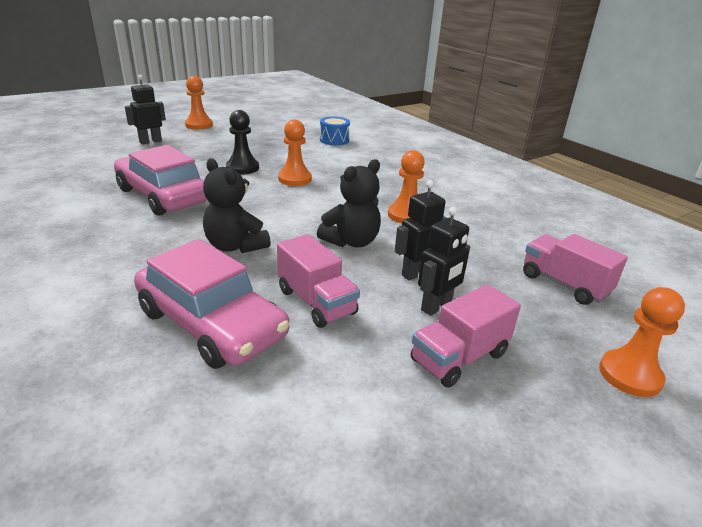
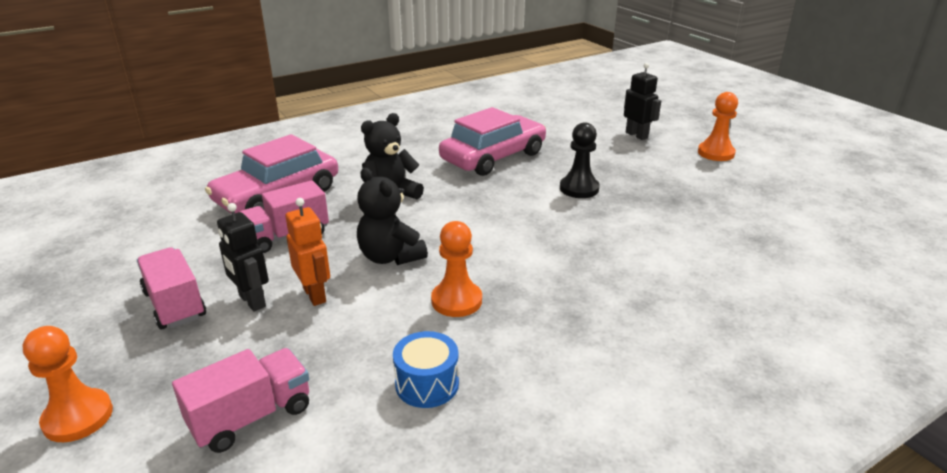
camera: 95 degrees right, 0 degrees up
orange pawn [278,120,312,186] -> none
blue drum [320,117,350,145] -> blue drum moved to [393,331,459,408]
black robot [395,180,447,281] -> orange robot [286,198,330,306]

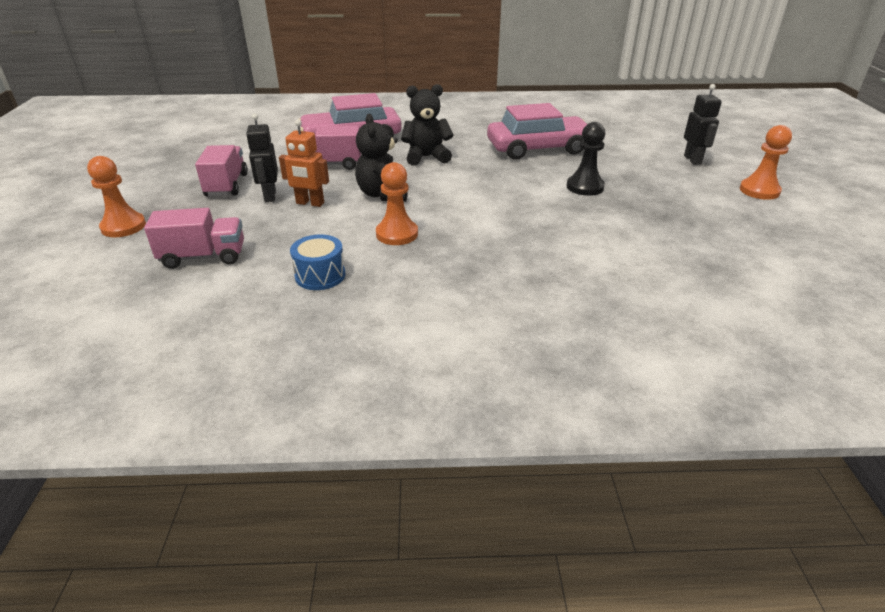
camera: 30 degrees right, 5 degrees up
orange robot [286,198,330,306] -> orange robot turned 105 degrees clockwise [279,119,329,207]

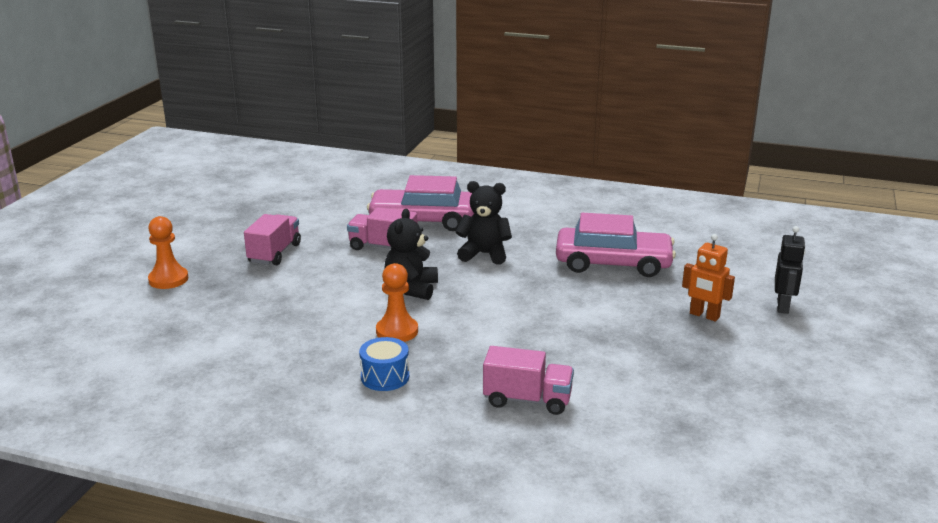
camera: 20 degrees right, 10 degrees down
pink truck [144,208,244,269] -> pink truck moved to [483,346,574,415]
black robot [246,113,278,202] -> none
orange robot [279,119,329,207] -> orange robot moved to [682,234,735,321]
blue drum [290,235,346,290] -> blue drum moved to [359,337,409,391]
black pawn [567,122,606,196] -> none
orange pawn [740,125,792,200] -> none

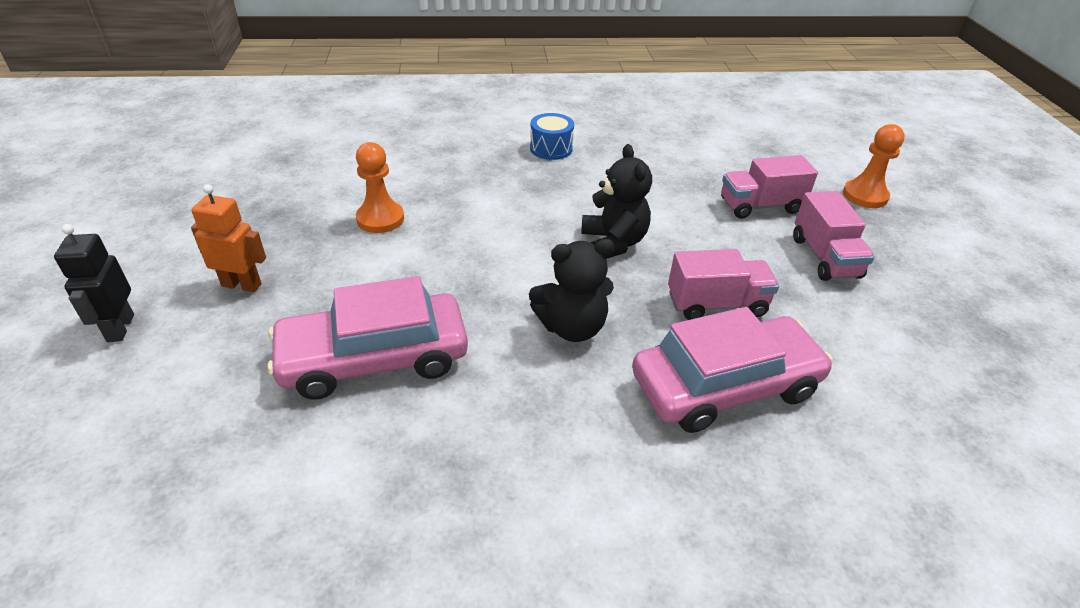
camera: 155 degrees right, 15 degrees up
orange pawn [376,263,418,342] -> orange pawn moved to [356,142,404,233]
pink truck [483,346,574,415] -> pink truck moved to [721,155,818,219]

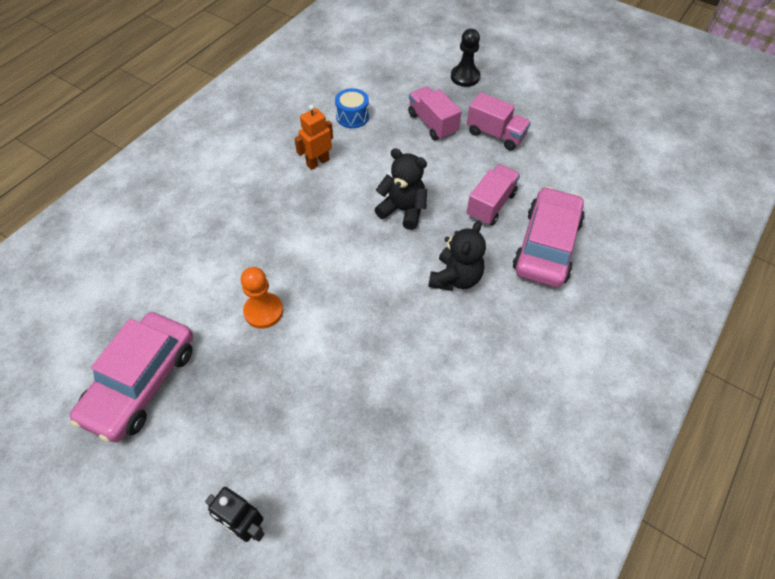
camera: 50 degrees left, 15 degrees up
orange robot [191,184,266,292] -> orange robot moved to [294,104,333,170]
pink car [267,276,468,400] -> pink car moved to [70,312,193,442]
blue drum [530,113,574,160] -> blue drum moved to [335,88,369,128]
pink truck [721,155,818,219] -> pink truck turned 120 degrees clockwise [408,86,462,140]
orange pawn [843,124,905,208] -> black pawn [451,29,480,87]

